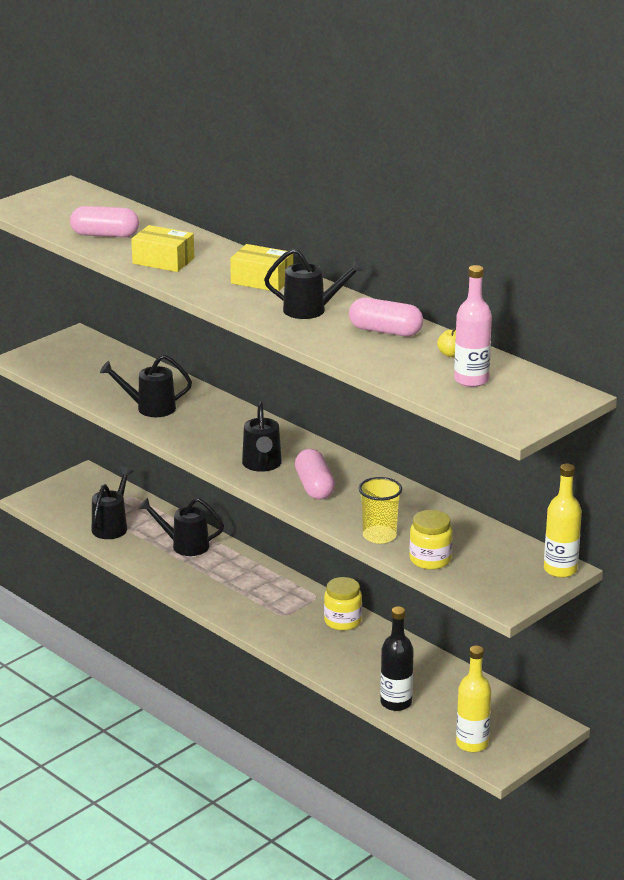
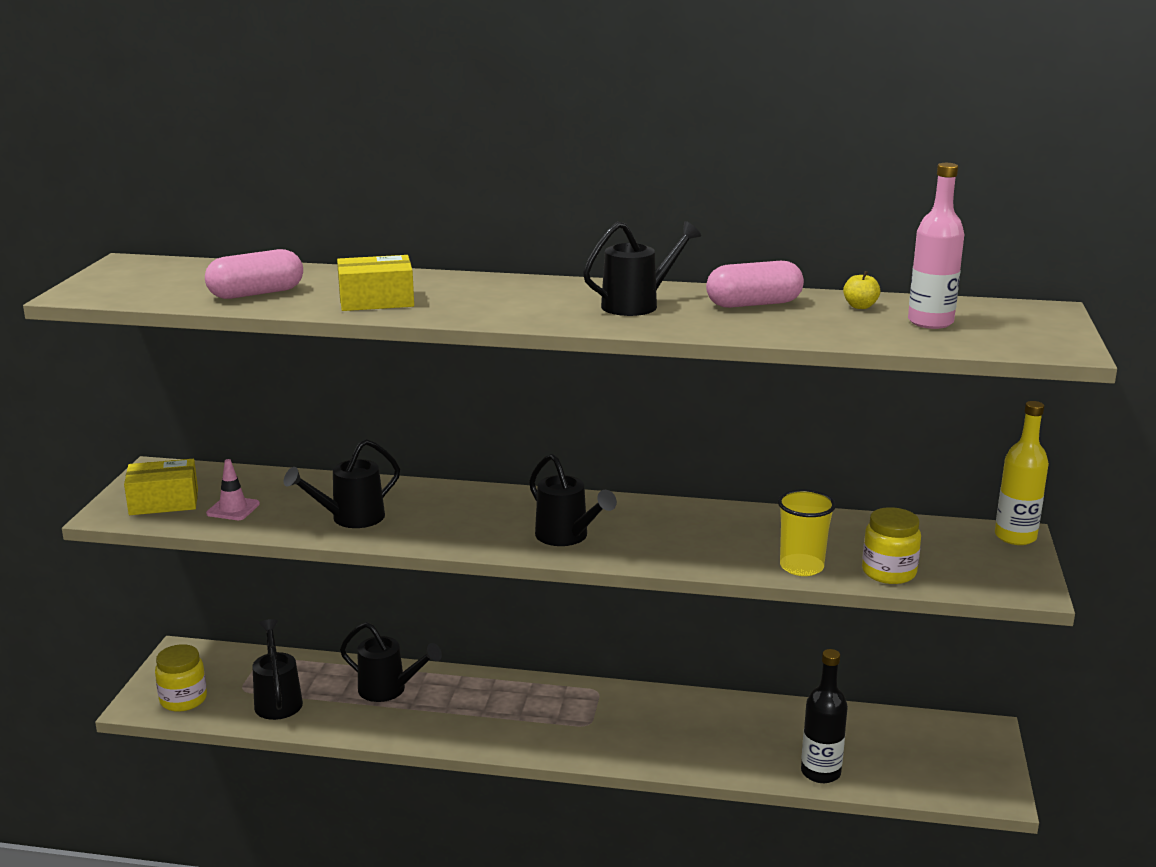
camera: 35 degrees left, 5 degrees down
black watering can [138,498,224,556] -> black watering can turned 135 degrees counterclockwise [340,622,442,702]
yellow box [230,244,293,291] -> yellow box moved to [124,459,198,515]
pink capsule [295,449,335,500] -> none
yellow jar [324,577,362,631] -> yellow jar moved to [155,644,207,712]
yellow bottle [456,646,491,752] -> none
none -> pink traffic cone [206,459,260,520]

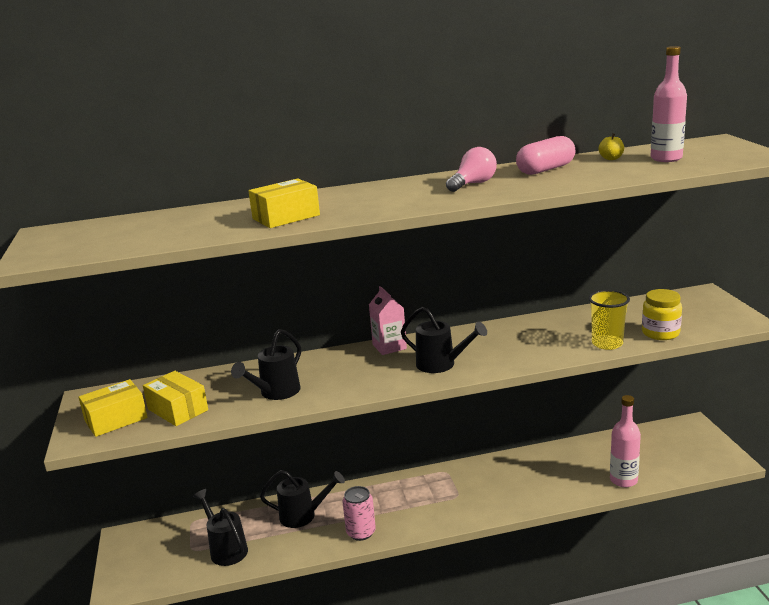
camera: 20 degrees left, 0 degrees up
yellow jar [155,644,207,712] -> none
pink capsule [205,249,303,299] -> none
pink traffic cone [206,459,260,520] -> yellow box [143,371,208,426]
black watering can [583,221,701,316] -> pink light bulb [446,147,497,192]
black bottle [801,649,848,783] -> pink bottle [610,395,641,487]
yellow bottle [995,401,1049,545] -> none
none -> pink can [343,486,376,541]
none -> pink carton [369,286,407,355]

